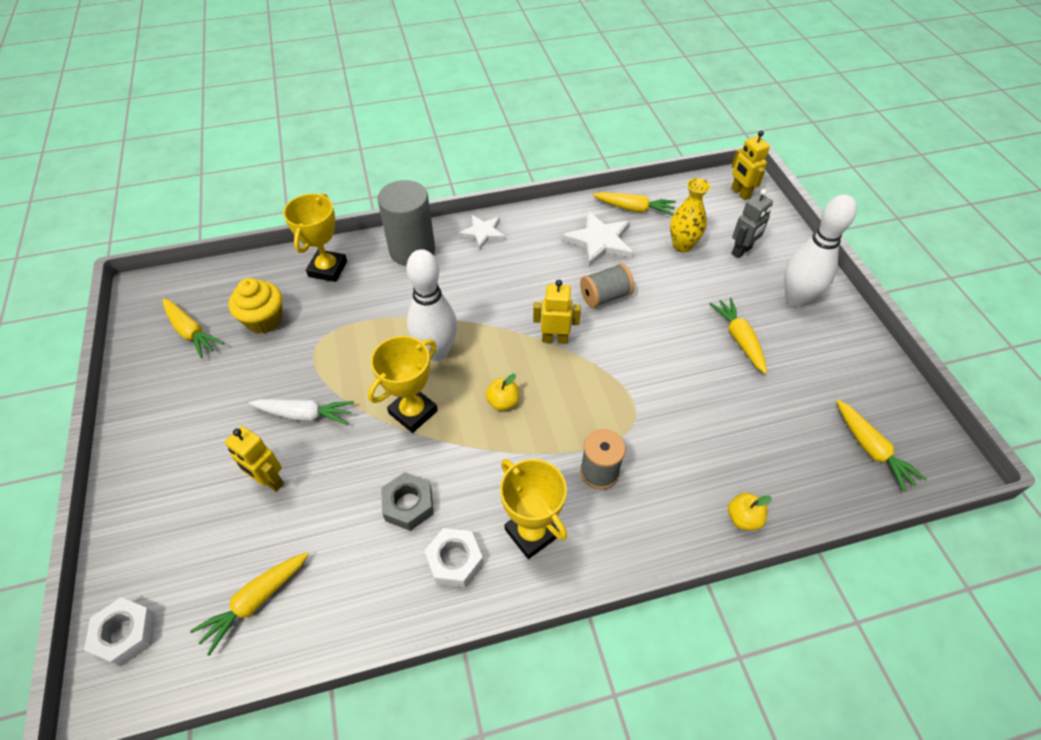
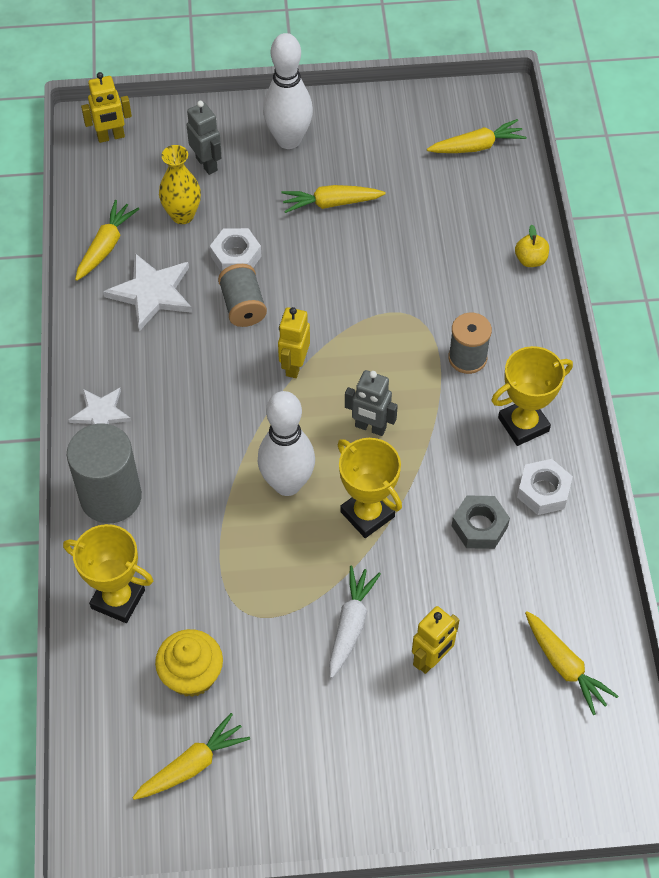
camera: 80 degrees left, 5 degrees up
white nut [84,597,156,667] -> white nut moved to [210,228,262,272]
yellow apple [485,374,519,411] -> grey robot [345,370,398,436]

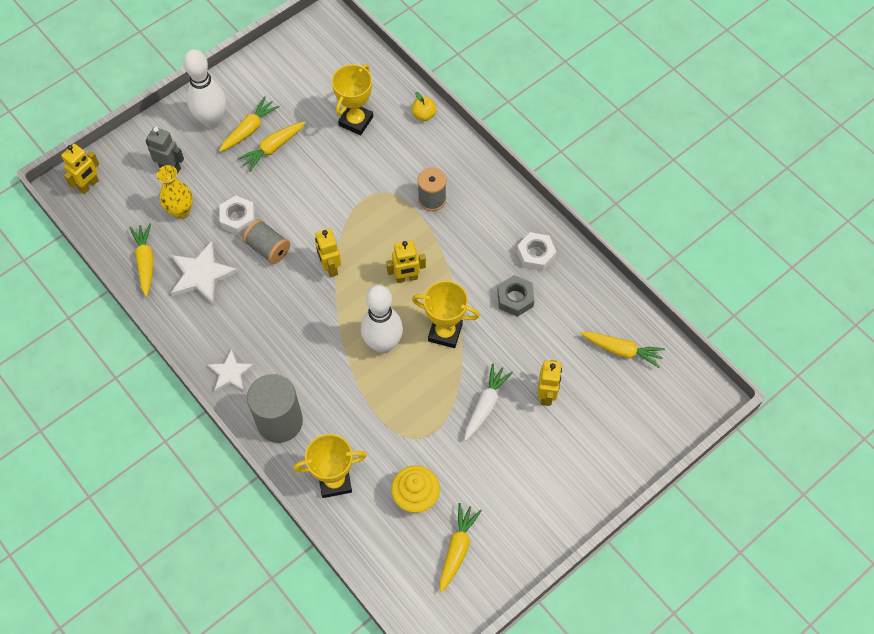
camera: 35 degrees left, 5 degrees up
white carrot [329,565,381,678] -> white carrot turned 45 degrees clockwise [464,363,513,441]
grey robot [345,370,398,436] -> yellow robot [386,240,426,283]
yellow carrot [427,119,527,153] -> yellow carrot moved to [219,96,280,152]
yellow trophy [491,346,573,446] -> yellow trophy moved to [332,64,373,135]

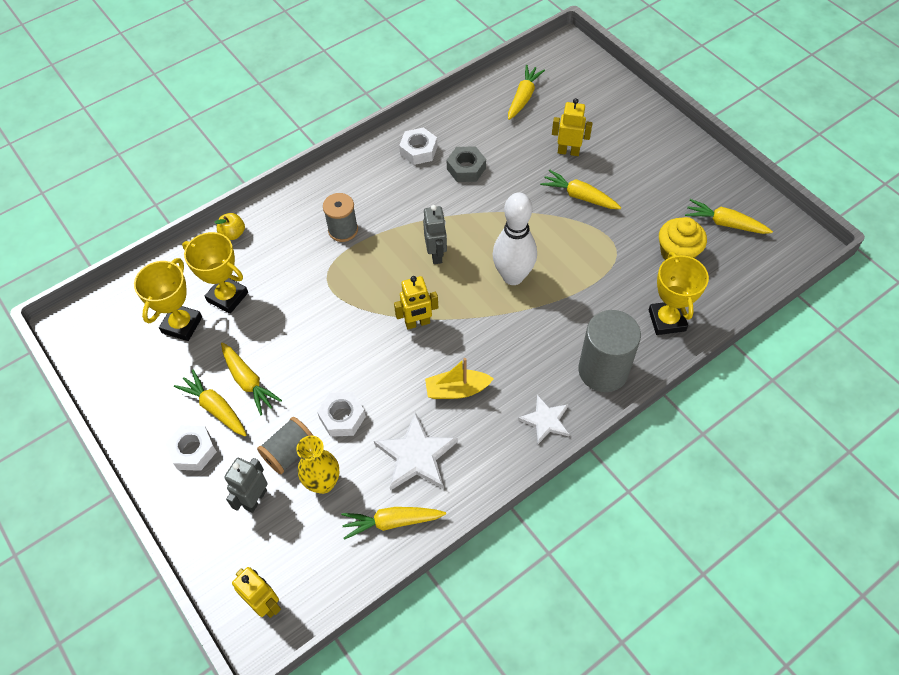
camera: 85 degrees left, 5 degrees down
white bowling pin [183,49,226,129] -> white nut [165,425,217,471]
grey spool [243,219,290,264] -> grey spool moved to [257,417,313,474]
yellow robot [386,240,426,283] -> grey robot [423,205,447,264]
yellow trophy [412,281,480,348] -> yellow trophy moved to [134,258,202,341]
white carrot [464,363,513,441] -> yellow carrot [540,169,621,209]
none -> yellow boat [425,358,494,399]

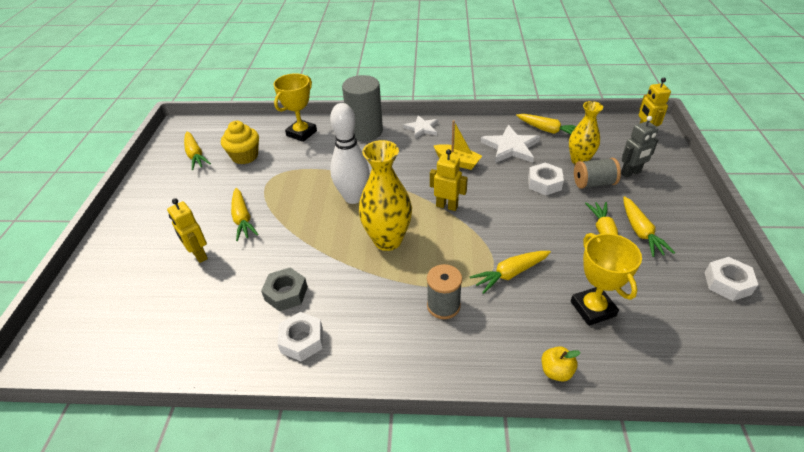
camera: 140 degrees left, 15 degrees down
yellow trophy [134,258,202,341] -> none
white nut [165,425,217,471] -> white nut moved to [705,257,758,301]
grey robot [423,205,447,264] -> yellow vase [359,140,412,251]
yellow carrot [508,65,545,120] -> yellow carrot moved to [470,251,551,294]

